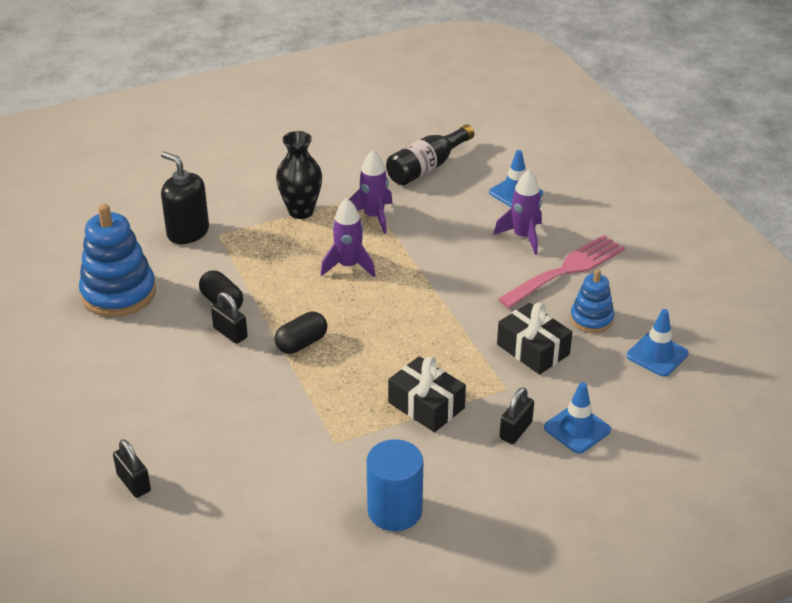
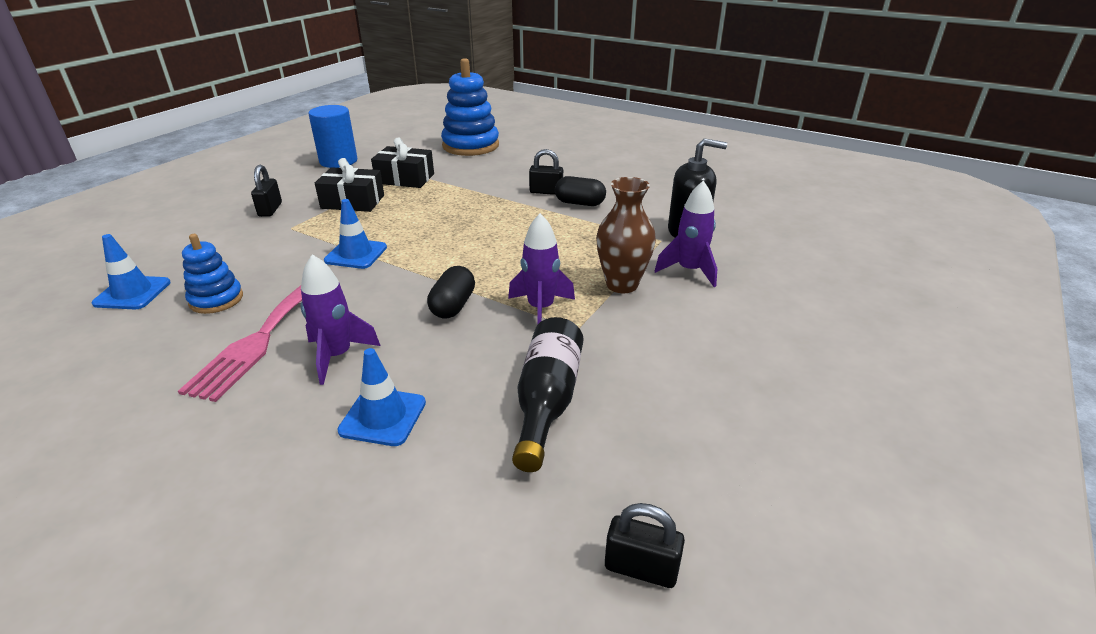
camera: 145 degrees right, 5 degrees down
blue stacking toy [79,204,156,317] -> blue stacking toy moved to [441,58,499,156]
black padlock [113,439,151,498] -> black padlock moved to [605,503,685,588]
black capsule [274,311,327,354] -> black capsule moved to [427,266,475,319]
black vase [276,131,322,219] -> brown vase [596,177,656,293]
purple rocket [320,198,375,277] -> purple rocket moved to [654,181,717,287]
black gift [497,303,572,374] -> black gift moved to [371,137,434,188]
blue traffic cone [544,382,611,454] -> blue traffic cone moved to [324,199,387,269]

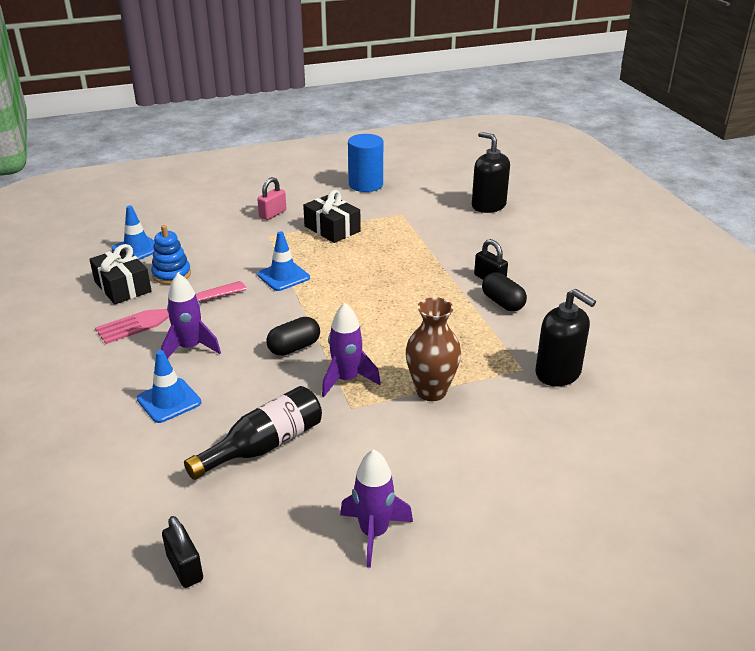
camera: 40 degrees right, 0 degrees up
black padlock [251,165,282,217] -> pink padlock [257,177,286,220]
black gift [371,137,434,188] -> black gift moved to [89,244,152,304]
blue stacking toy [441,58,499,156] -> black soap dispenser [472,132,510,213]
purple rocket [654,181,717,287] -> purple rocket moved to [340,449,413,568]

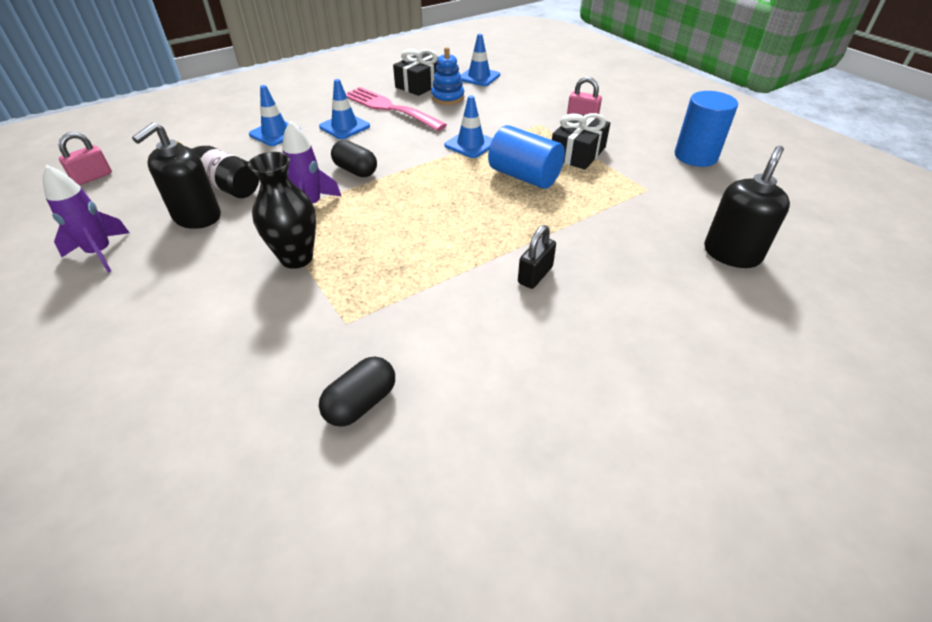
camera: 75 degrees right, 10 degrees up
purple rocket [161,273,221,359] -> blue traffic cone [319,79,370,139]
black padlock [162,516,203,588] -> pink padlock [58,132,112,185]
brown vase [406,297,461,401] -> black vase [248,152,316,269]
black capsule [482,272,527,311] -> black capsule moved to [319,356,395,427]
black soap dispenser [535,289,596,387] -> black soap dispenser moved to [132,122,221,229]
none -> blue cylinder [488,125,565,189]

